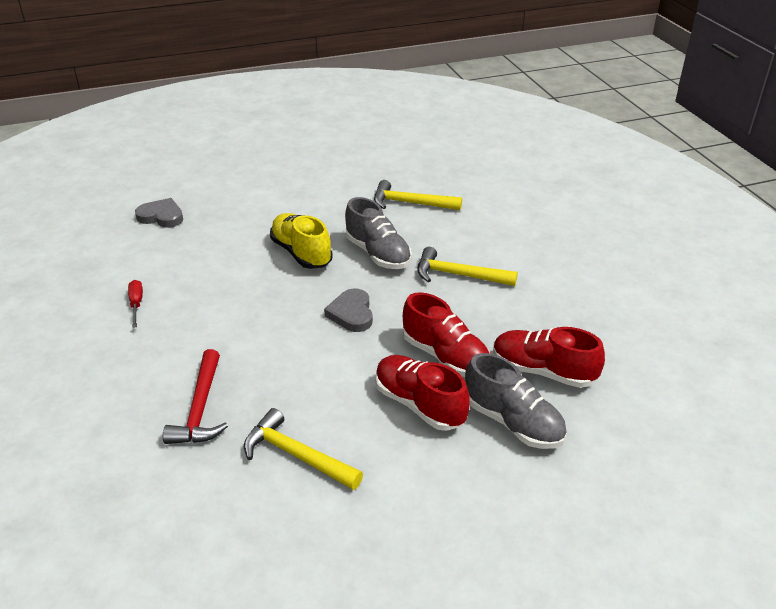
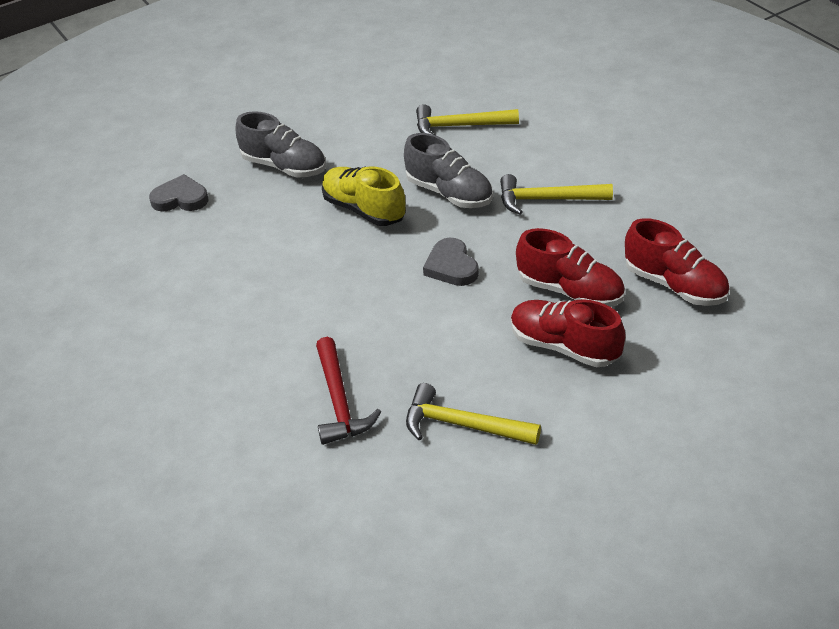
camera: 10 degrees left, 5 degrees up
red screwdriver [128,280,143,328] -> none
grey shoe [465,353,567,449] -> grey shoe moved to [235,111,326,178]
red shoe [493,327,605,388] -> red shoe turned 150 degrees counterclockwise [625,218,730,306]

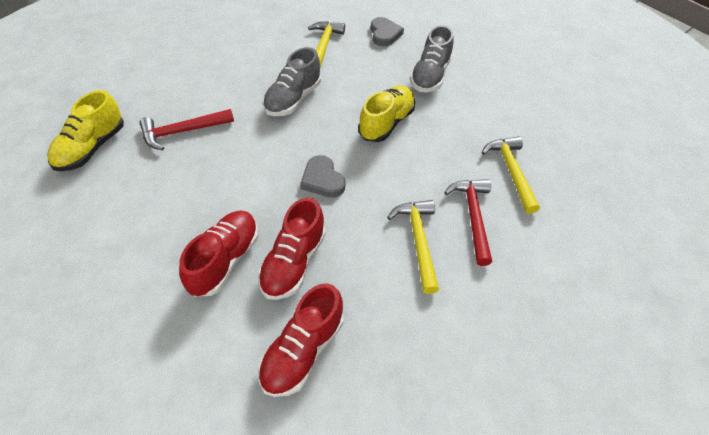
camera: 75 degrees right, 10 degrees up
grey shoe [404,133,493,208] -> grey shoe moved to [263,47,321,116]
yellow hammer [406,383,541,445] -> yellow hammer moved to [308,21,345,68]
grey heart [423,238,479,286] -> grey heart turned 90 degrees counterclockwise [300,155,346,198]
none -> yellow shoe [47,90,124,171]
none -> red hammer [444,179,492,266]

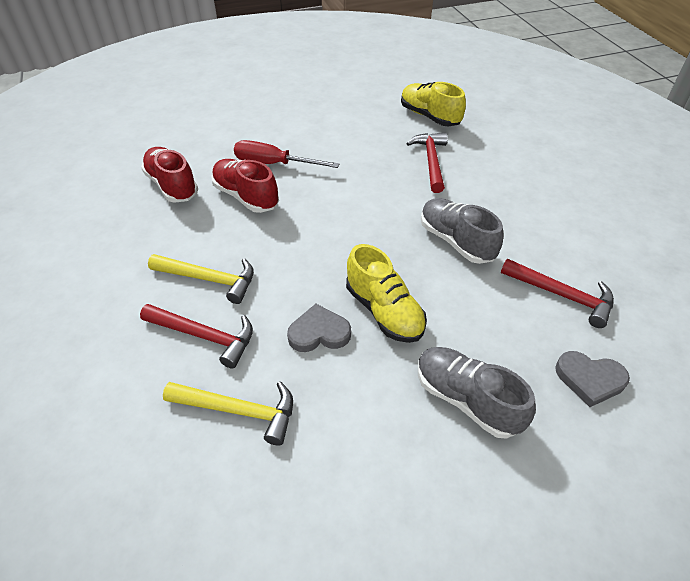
camera: 115 degrees right, 5 degrees down
red shoe [179,211,258,297] -> red screwdriver [234,140,339,168]
grey heart [300,155,346,198] -> grey heart moved to [287,304,351,352]
yellow hammer [308,21,345,68] -> red hammer [501,259,614,328]

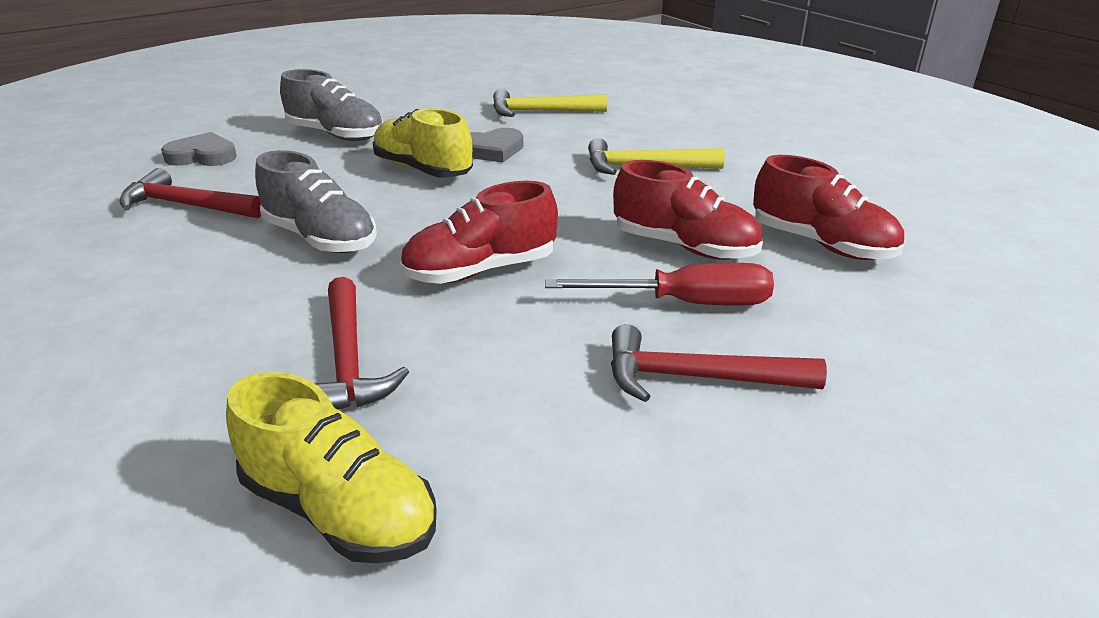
camera: 165 degrees right, 15 degrees down
red hammer [140,304,253,369] -> red hammer moved to [611,324,827,402]
none -> red shoe [399,181,558,284]

